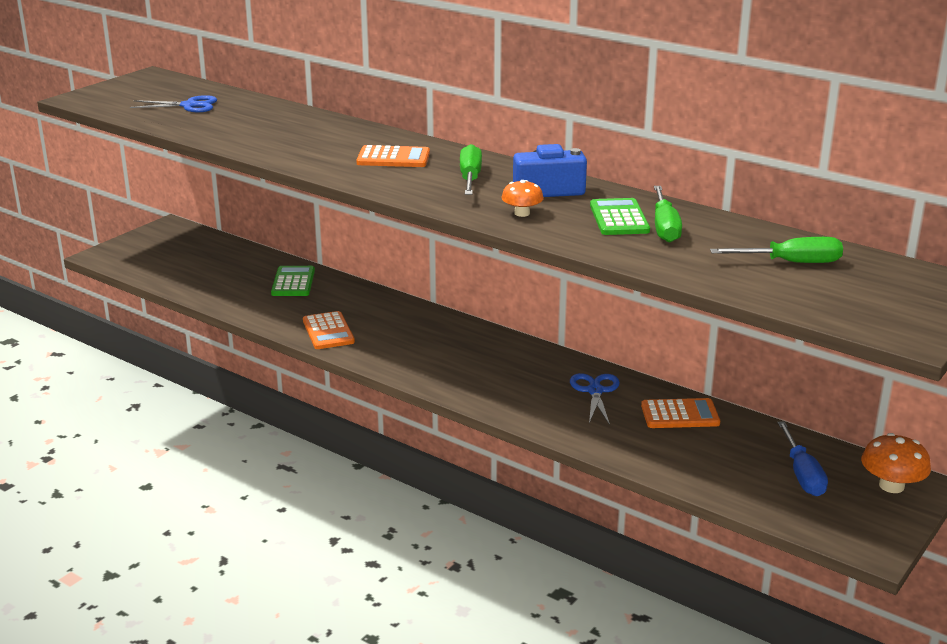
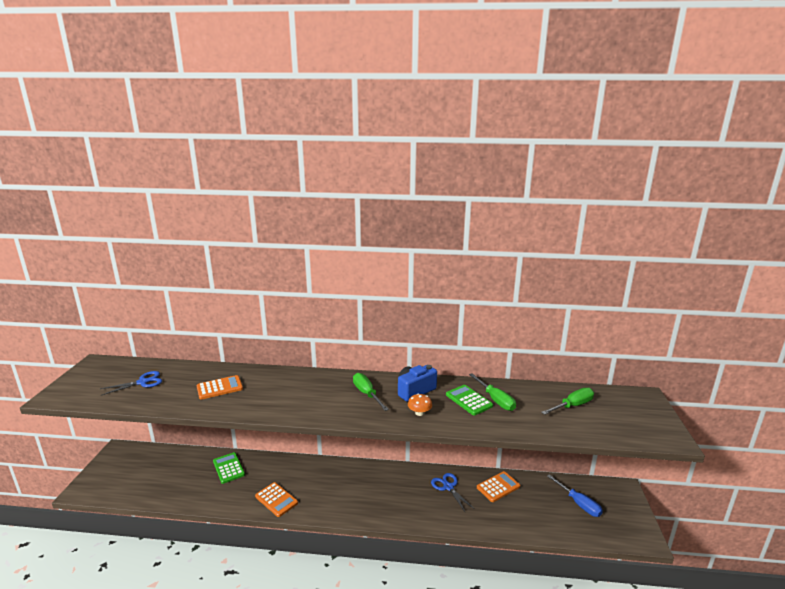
camera: 30 degrees left, 5 degrees down
orange calculator [356,145,430,167] -> orange calculator moved to [197,375,243,400]
orange mushroom [861,433,931,493] -> none

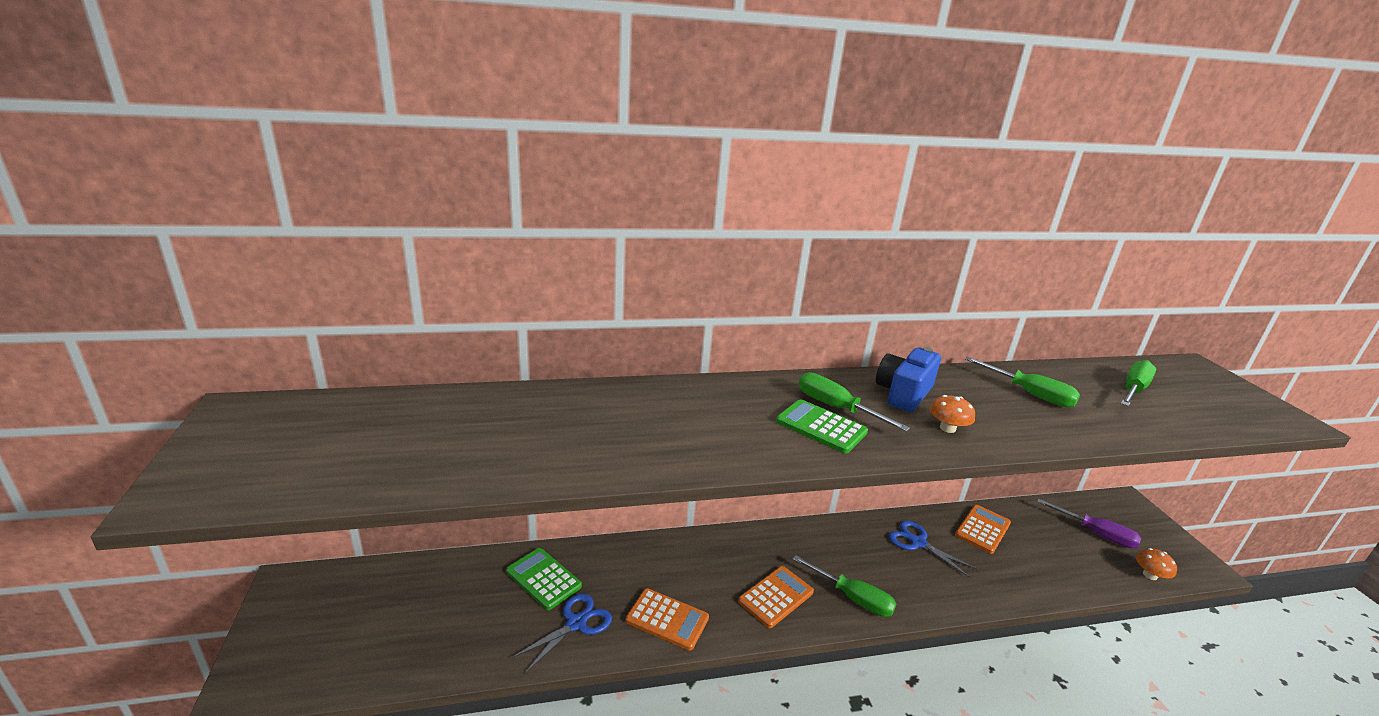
camera: 20 degrees left, 5 degrees up
blue scissors [100,371,162,395] -> blue scissors moved to [511,593,612,673]
orange calculator [197,375,243,400] -> orange calculator moved to [738,566,814,628]
green calculator [446,385,493,415] -> green calculator moved to [776,399,868,454]
blue screwdriver [547,474,603,517] -> purple screwdriver [1037,499,1141,548]
none -> green screwdriver [792,555,897,617]
none -> orange mushroom [1136,548,1177,580]

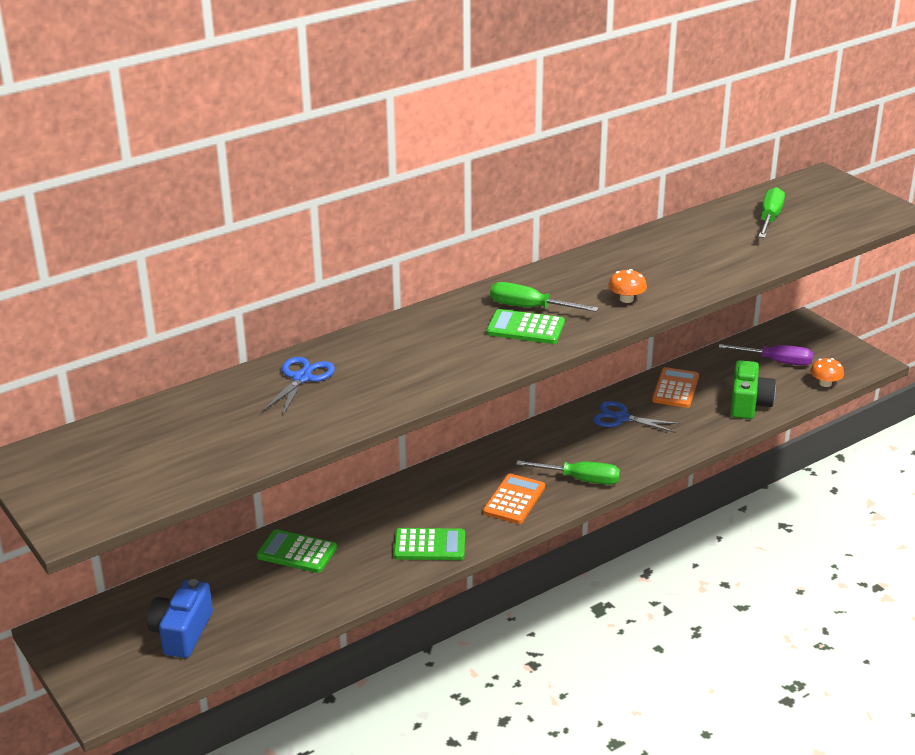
camera: 20 degrees left, 5 degrees up
blue scissors [511,593,612,673] -> blue scissors moved to [262,357,335,417]
orange calculator [626,588,709,651] -> green calculator [394,528,465,560]
blue camera [876,347,941,412] -> blue camera moved to [147,579,213,658]
green screwdriver [965,357,1080,407] -> none
none -> green camera [730,360,776,419]

